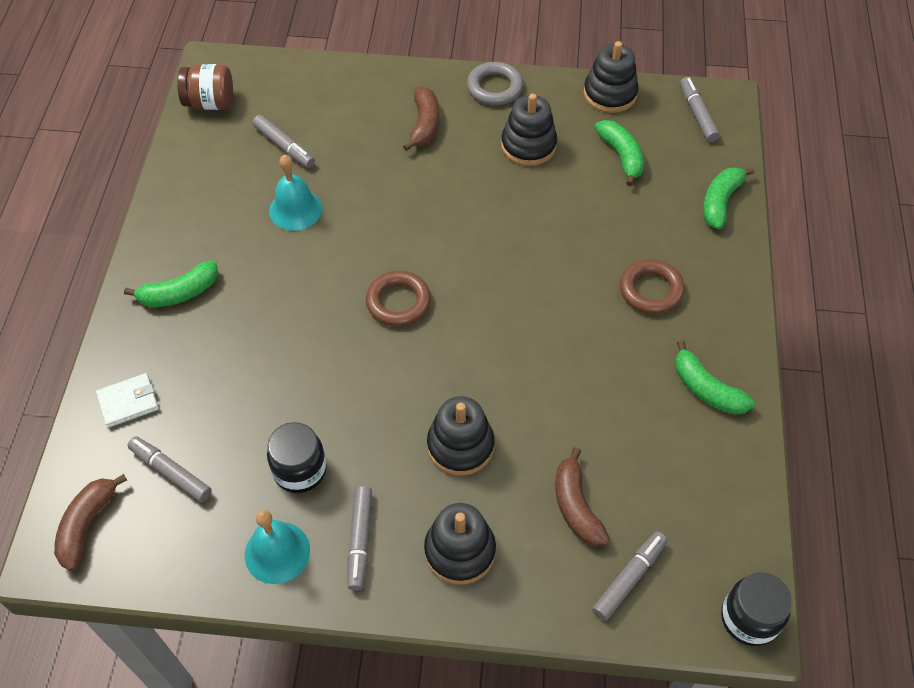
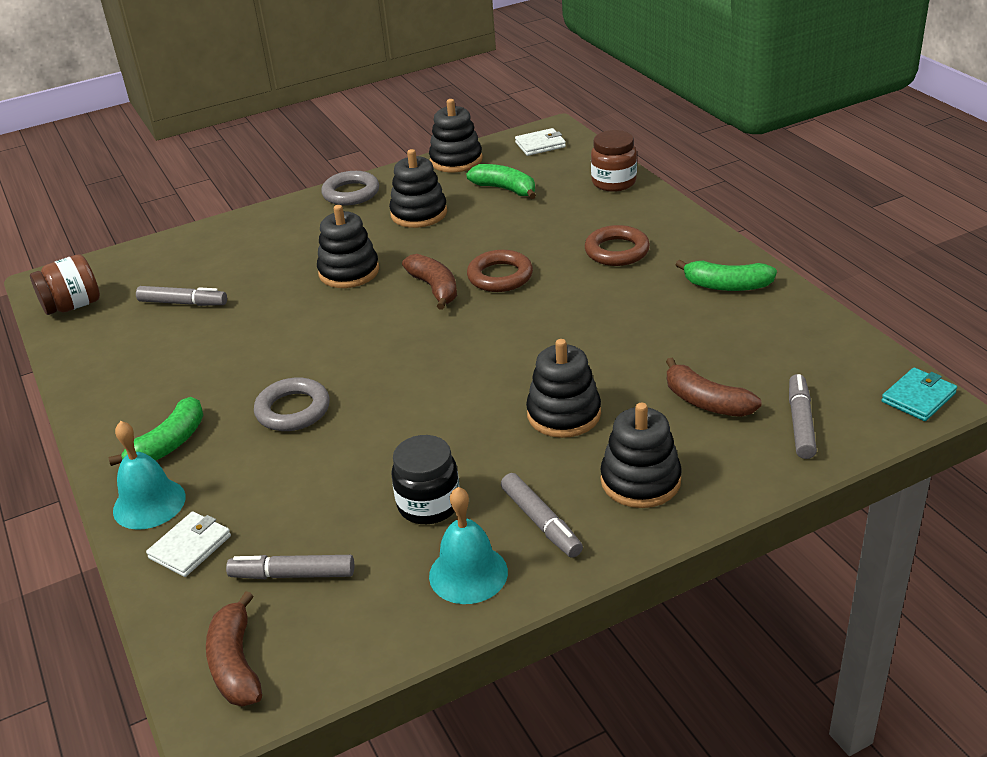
camera: 30 degrees left, 20 degrees down
turquoise bell [269,155,322,231] -> turquoise bell moved to [113,421,186,530]
brown ring [366,271,431,326] -> brown ring moved to [467,250,533,292]
brown banana [403,87,439,151] -> brown banana moved to [402,254,457,310]
grey marker [680,77,720,142] -> white wallet [515,128,566,156]
green banana [703,167,755,229] -> brown jar [591,130,637,192]
black jar [721,572,792,646] -> turquoise wallet [881,368,957,421]
none -> grey ring [254,377,330,431]
none -> black stacking toy [317,205,379,288]

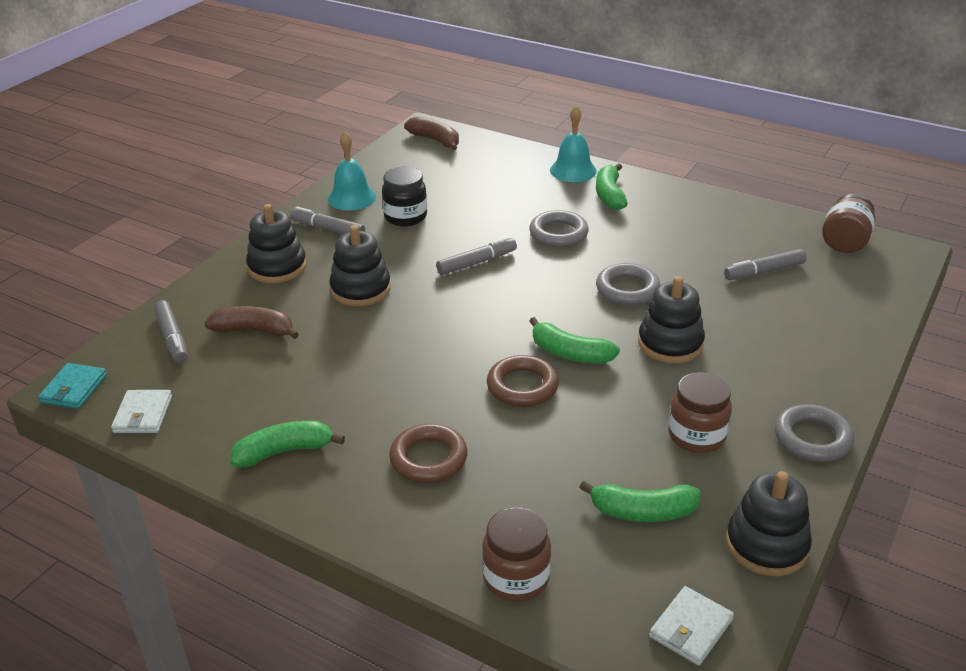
camera: 145 degrees right, 0 degrees up
white wallet [146,511,231,577] -> white wallet moved to [111,390,172,433]
grey marker [226,555,354,579] -> grey marker moved to [436,237,517,275]
black stacking toy [389,149,447,228] -> brown jar [668,372,732,453]
brown banana [402,254,457,310] -> green banana [529,317,620,364]
none -> grey ring [596,263,660,306]

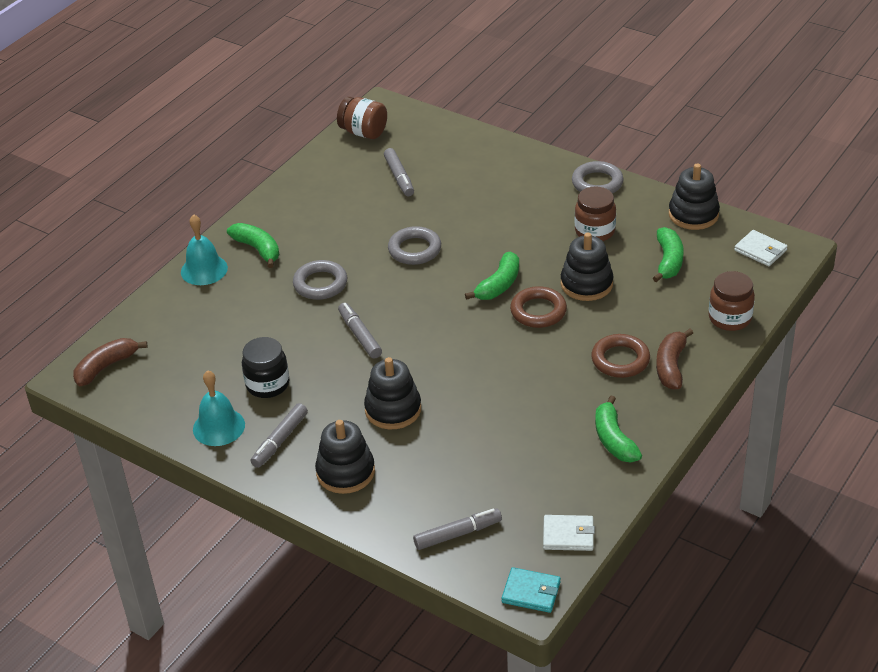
camera: 85 degrees left, 5 degrees up
brown banana [205,306,299,339] -> brown banana moved to [656,329,693,390]
green banana [596,163,628,210] -> green banana turned 135 degrees counterclockwise [227,223,279,268]
black stacking toy [638,276,705,363] -> black stacking toy moved to [561,233,613,301]

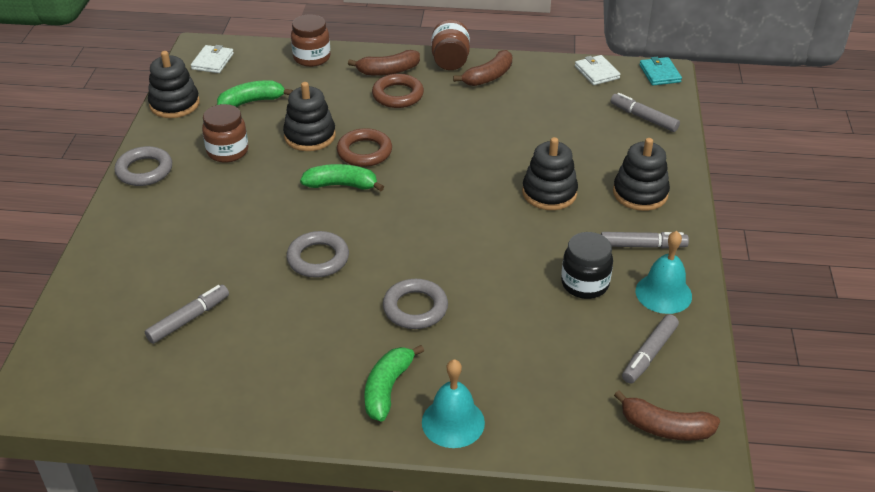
camera: 120 degrees left, 0 degrees up
brown jar [337,97,387,139] -> brown jar moved to [431,20,470,70]
grey marker [338,303,382,359] -> grey marker moved to [622,314,679,384]
green banana [595,396,642,462] -> brown banana [453,50,512,86]

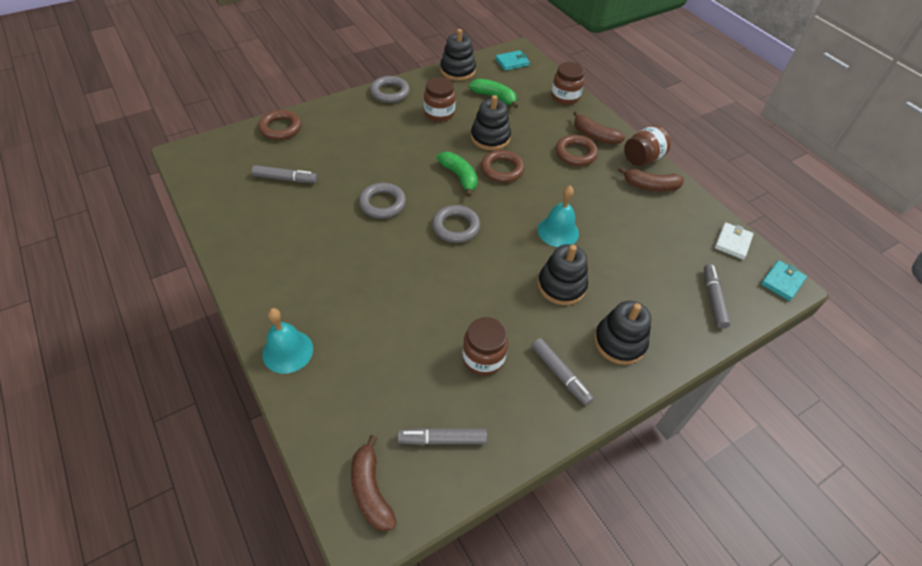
camera: 50 degrees right, 10 degrees up
white wallet [191,45,234,73] -> turquoise wallet [495,50,530,71]
green banana [364,345,424,422] -> none
grey ring [383,279,448,329] -> grey ring moved to [432,205,480,243]
black jar [561,232,613,299] -> brown jar [462,317,508,375]
turquoise bell [636,231,692,314] -> turquoise bell moved to [538,186,579,247]
none -> brown ring [258,110,301,140]

